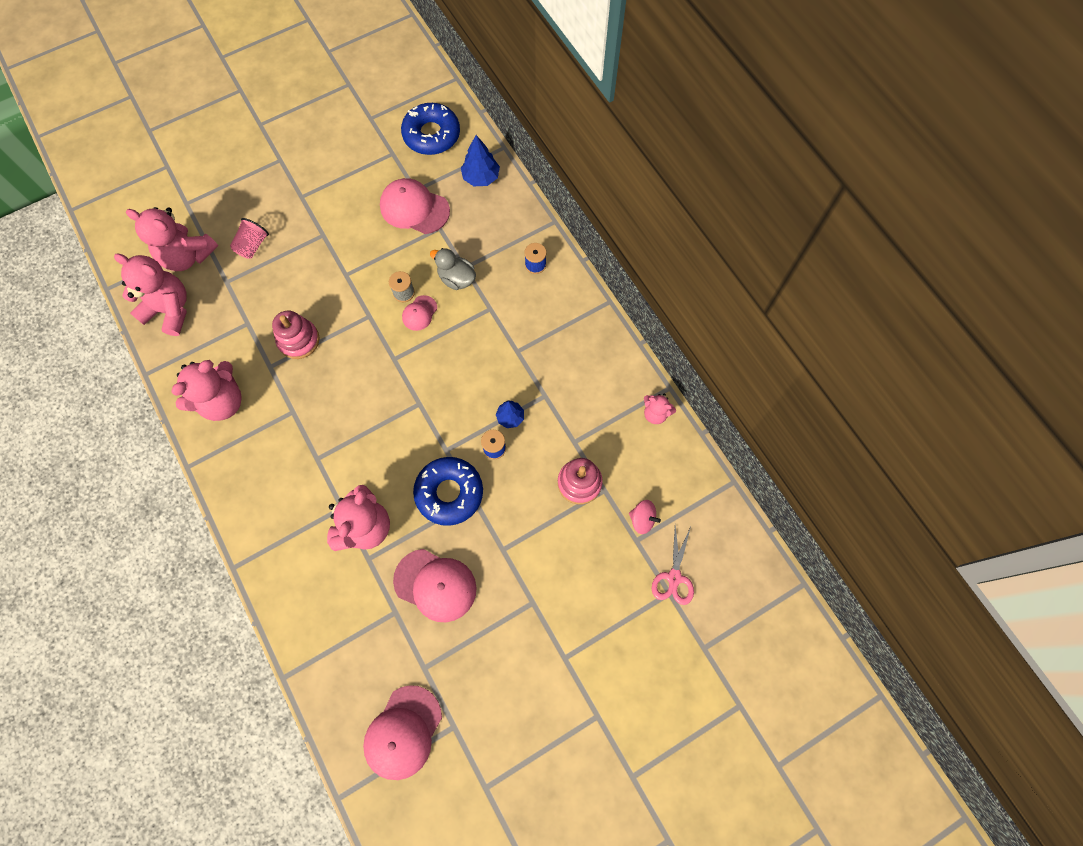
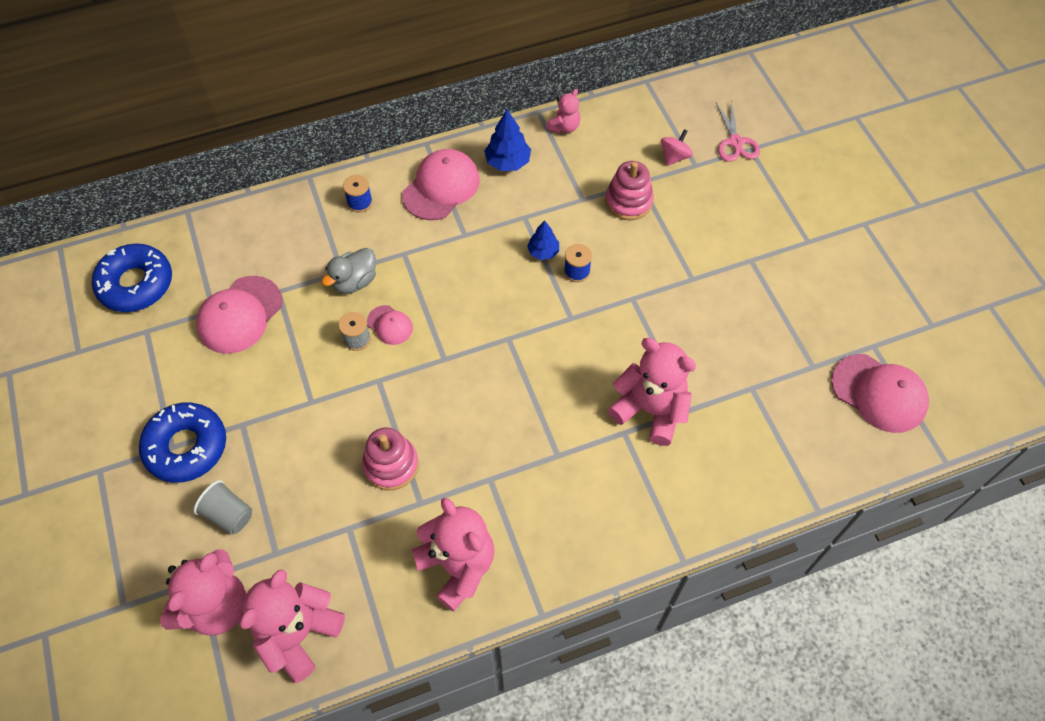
camera: 80 degrees left, 10 degrees down
pink cup [230,218,269,259] -> grey cup [194,480,252,535]
pink cap [393,549,477,622] -> pink cap moved to [402,149,480,220]
blue donut [413,457,483,526] -> blue donut moved to [139,402,226,483]
blue tree [461,135,500,186] -> blue tree moved to [484,109,531,171]
pink scissors [652,525,694,605] -> pink scissors turned 60 degrees clockwise [716,101,760,162]

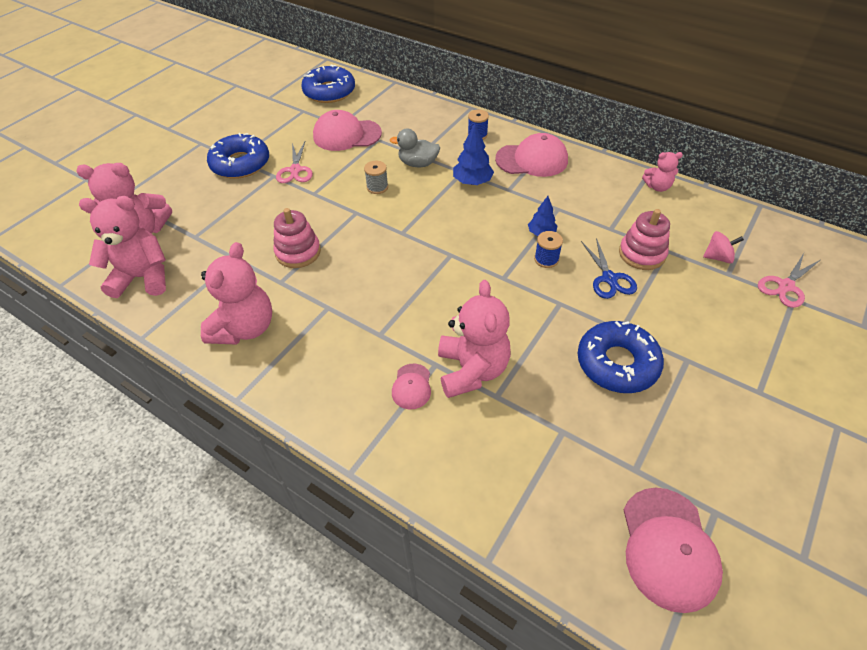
camera: 55 degrees right, 10 degrees down
grey cup [194,480,252,535] -> none
pink cap [367,305,413,345] -> pink cap moved to [392,364,431,409]
blue tree [484,109,531,171] -> blue tree moved to [453,123,494,185]
none -> pink scissors [276,142,313,183]
none -> blue donut [578,321,664,393]
none -> blue scissors [581,238,637,299]

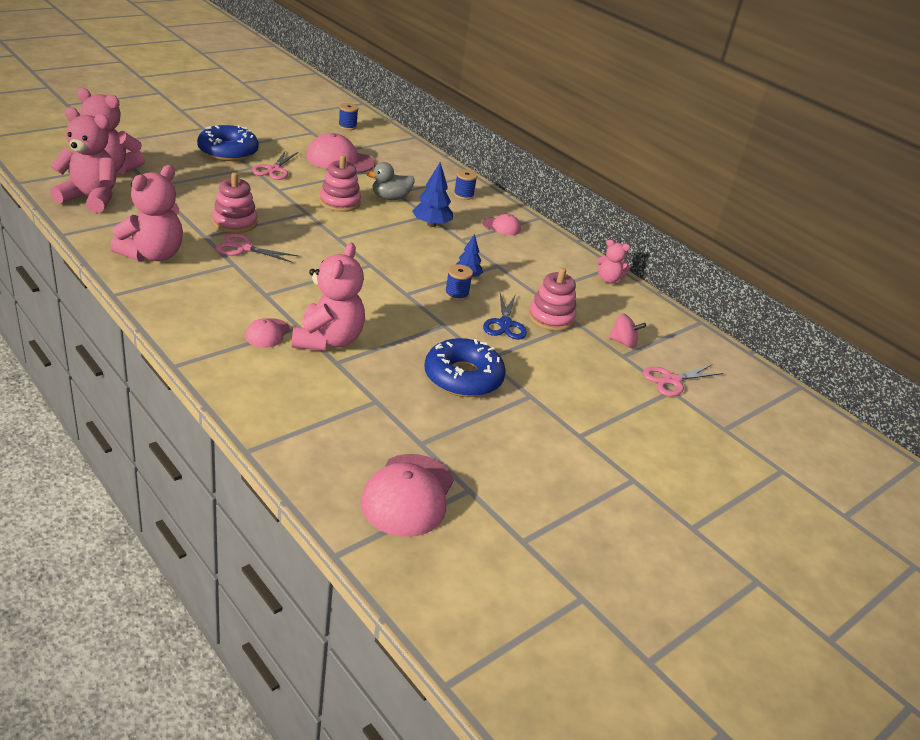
camera: 10 degrees right, 15 degrees down
blue donut [301,65,355,103] -> blue spool [338,103,358,130]
grey spool [364,161,388,194] -> pink stacking toy [319,155,361,212]
grey duck [390,129,440,167] -> grey duck turned 45 degrees counterclockwise [366,162,414,200]
pink cap [495,133,568,177] -> pink cap [482,214,521,235], size x0.53
none -> pink scissors [215,233,298,263]

